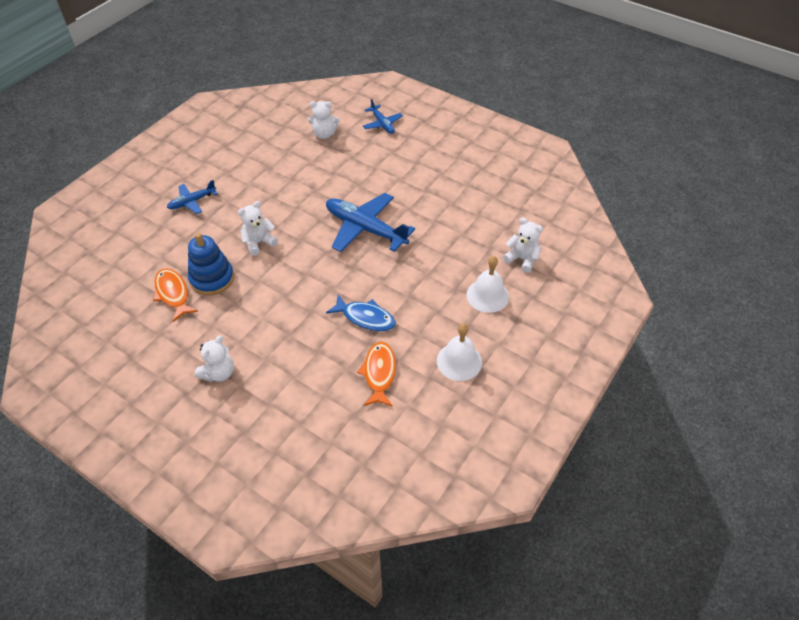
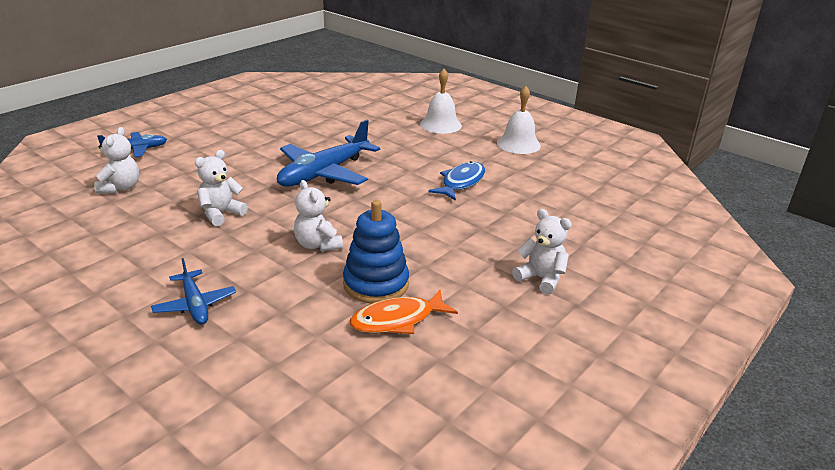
camera: 85 degrees left, 20 degrees down
orange fish [357,342,396,407] -> none
white teddy bear [503,218,543,273] -> white teddy bear moved to [195,150,248,226]

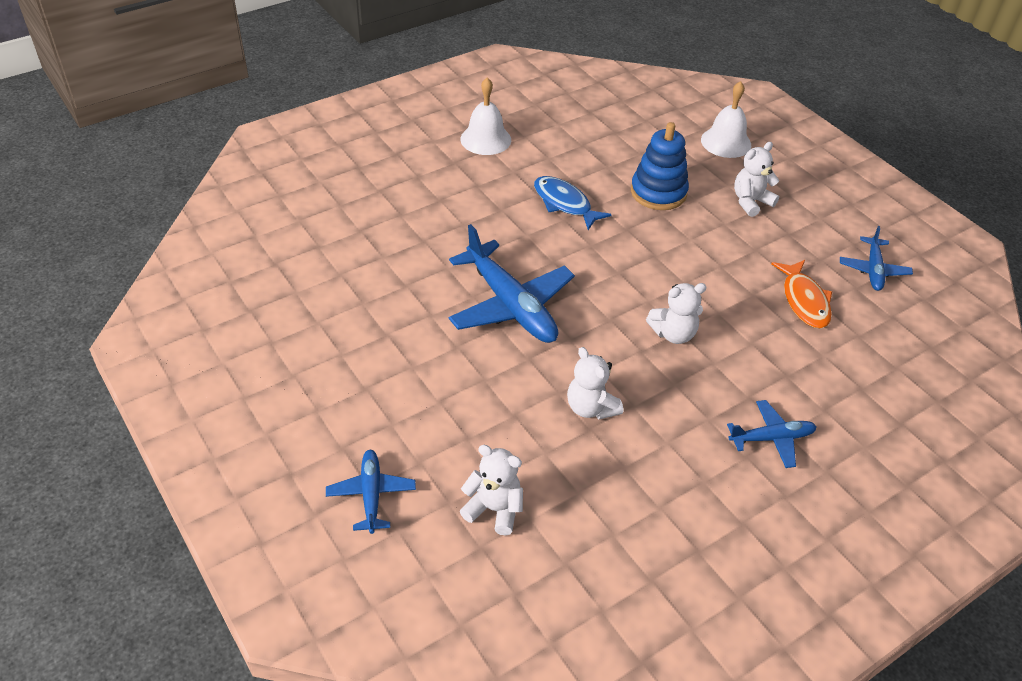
camera: 75 degrees left, 15 degrees up
blue stacking toy [343,200,409,303] -> blue stacking toy moved to [631,122,689,210]
white bell [420,69,462,134] -> white bell moved to [701,81,751,158]
none -> blue plane [840,226,913,291]

